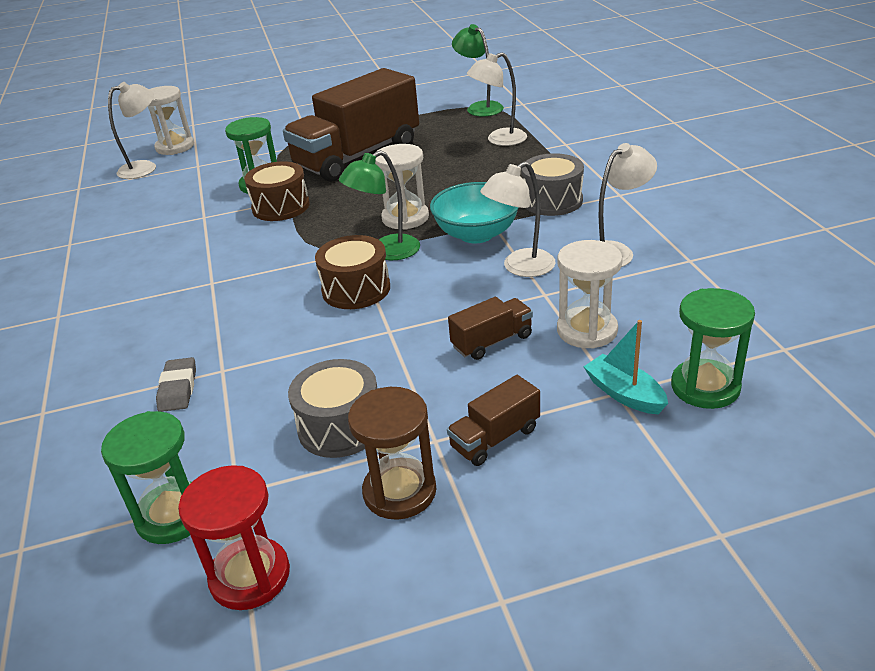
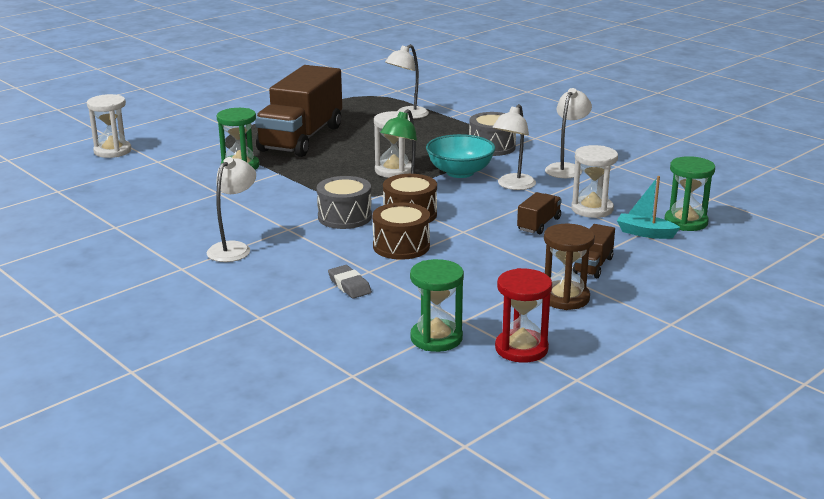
camera: 30 degrees left, 10 degrees down
white lamp [108,82,156,179] -> white lamp moved to [206,157,256,262]
brown drum [244,161,310,221] -> brown drum moved to [372,203,430,260]
grey drum [288,359,377,458] -> grey drum moved to [317,176,372,229]
green lamp [452,24,504,116] -> none

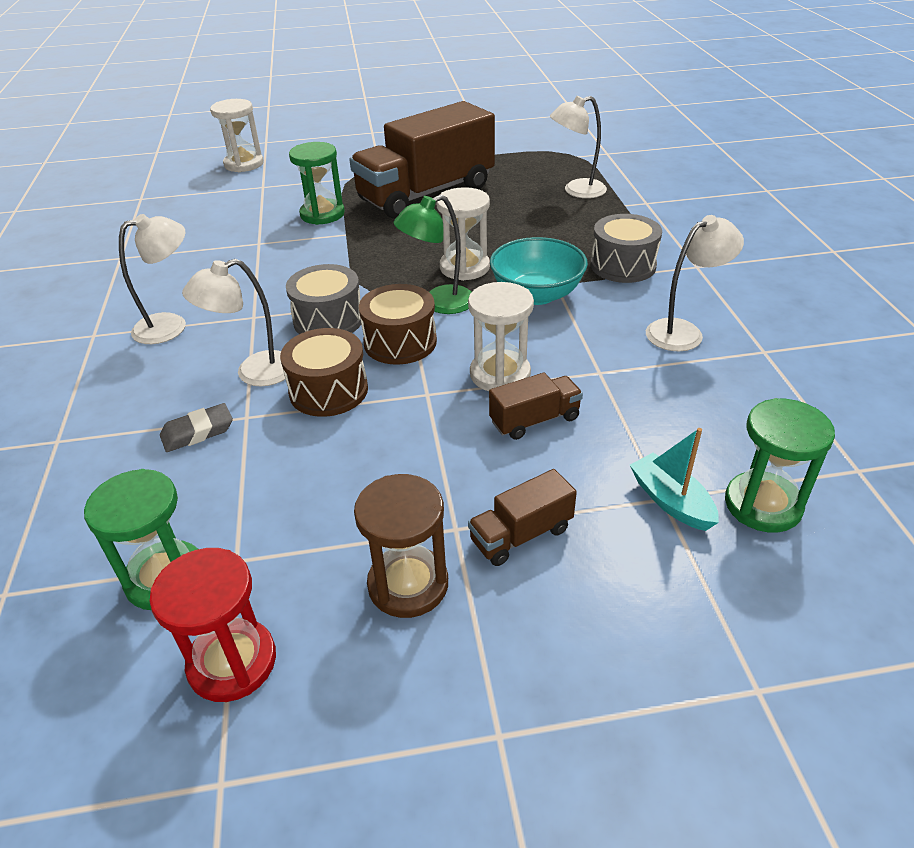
camera: 35 degrees right, 15 degrees up
grey eraser [328,265,372,299] -> grey eraser turned 60 degrees clockwise [160,403,233,452]
white lamp [492,104,536,190] -> white lamp moved to [182,259,288,386]
white hourglass [571,145,618,218] -> white hourglass moved to [468,282,534,391]

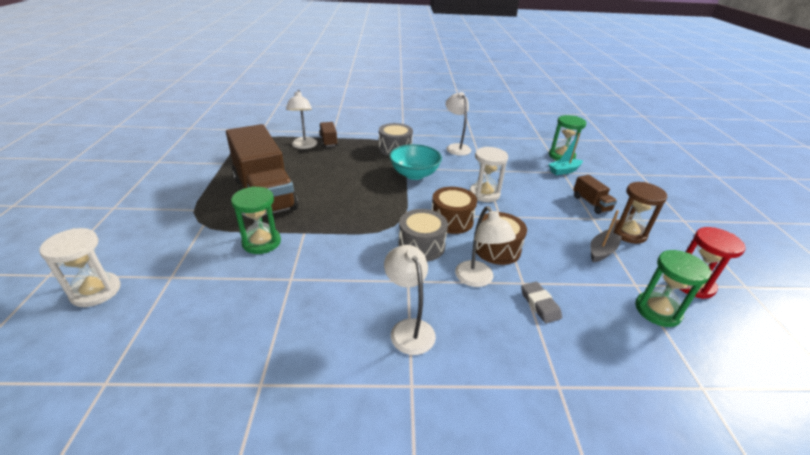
camera: 85 degrees left, 5 degrees down
green lamp [393,195,472,314] -> none
white hourglass [436,187,490,281] -> none
brown truck [489,373,583,440] -> brown truck moved to [319,122,338,147]
none -> grey boat [591,210,622,262]

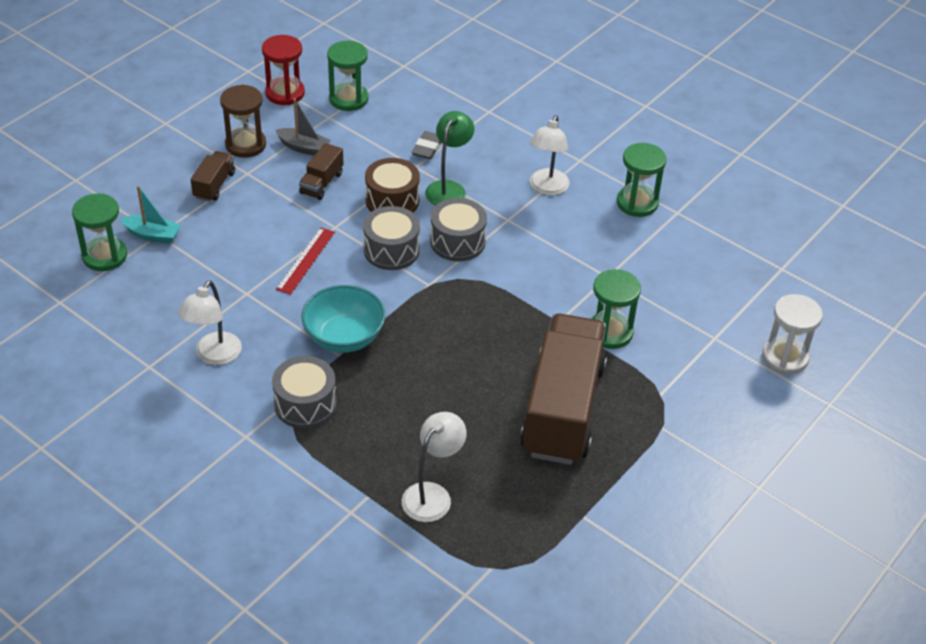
camera: 140 degrees left, 10 degrees up
brown truck [319,122,338,147] -> brown truck moved to [299,143,343,200]
brown drum [432,187,477,234] -> grey drum [363,206,420,270]
white lamp [455,206,516,287] -> green lamp [425,111,474,205]
white hourglass [470,147,508,202] -> red ruler [276,227,335,295]
grey boat [591,210,622,262] -> grey boat turned 150 degrees counterclockwise [276,98,331,156]
none -> green hourglass [617,143,666,217]

